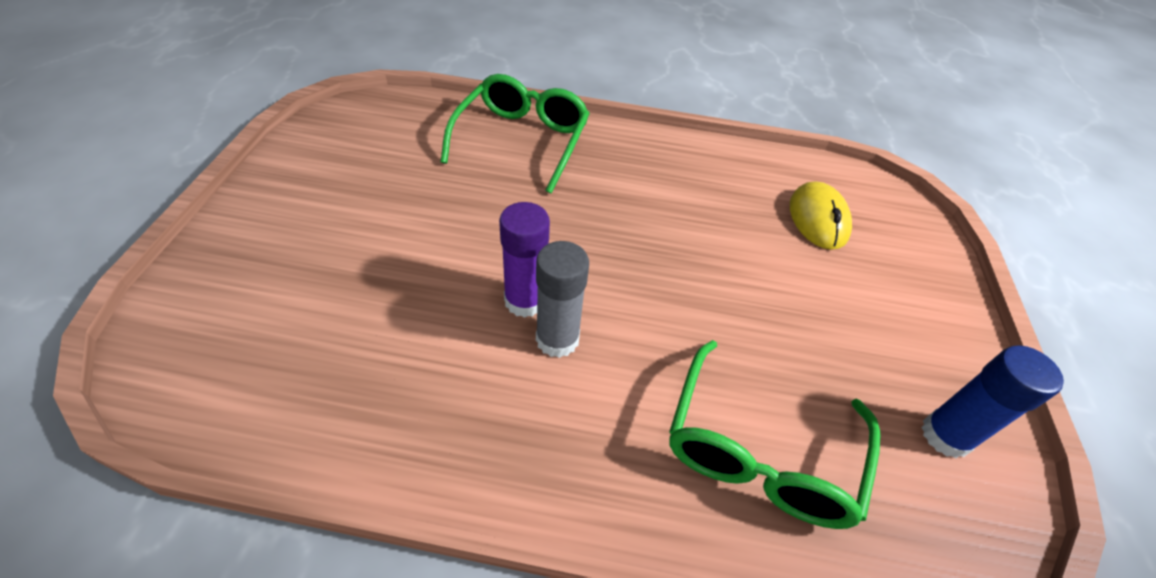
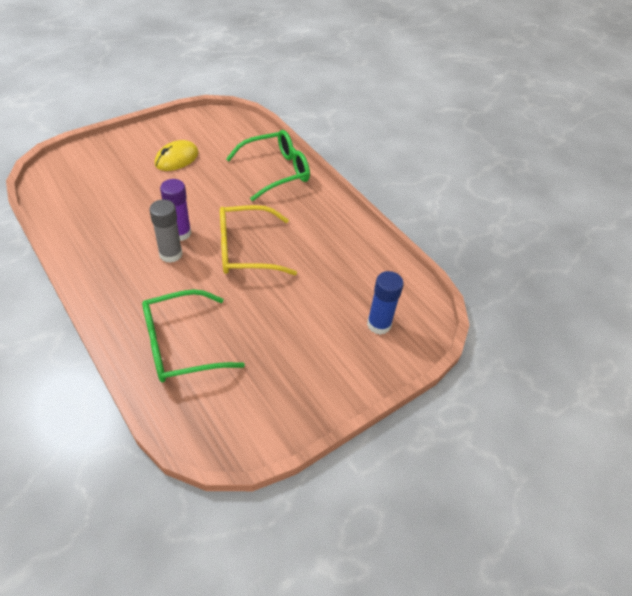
camera: 45 degrees right, 0 degrees up
yellow mouse [790,182,852,250] -> yellow mouse moved to [155,140,199,171]
blue glue stick [921,345,1064,458] -> blue glue stick moved to [367,271,404,335]
none -> yellow glasses [220,205,297,275]

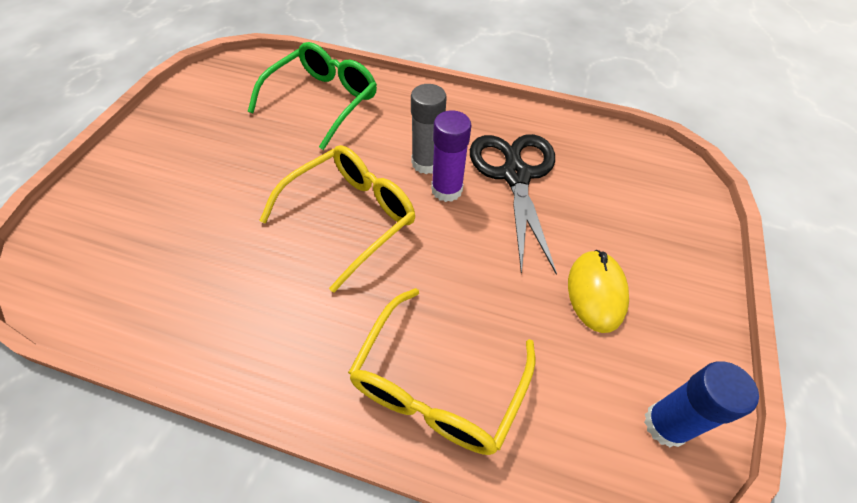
camera: 145 degrees right, 5 degrees up
green glasses [226,130,310,201] -> yellow glasses [348,288,535,455]
blue glue stick [367,271,404,335] -> blue glue stick moved to [644,362,759,447]
none -> black scissors [470,134,557,274]

